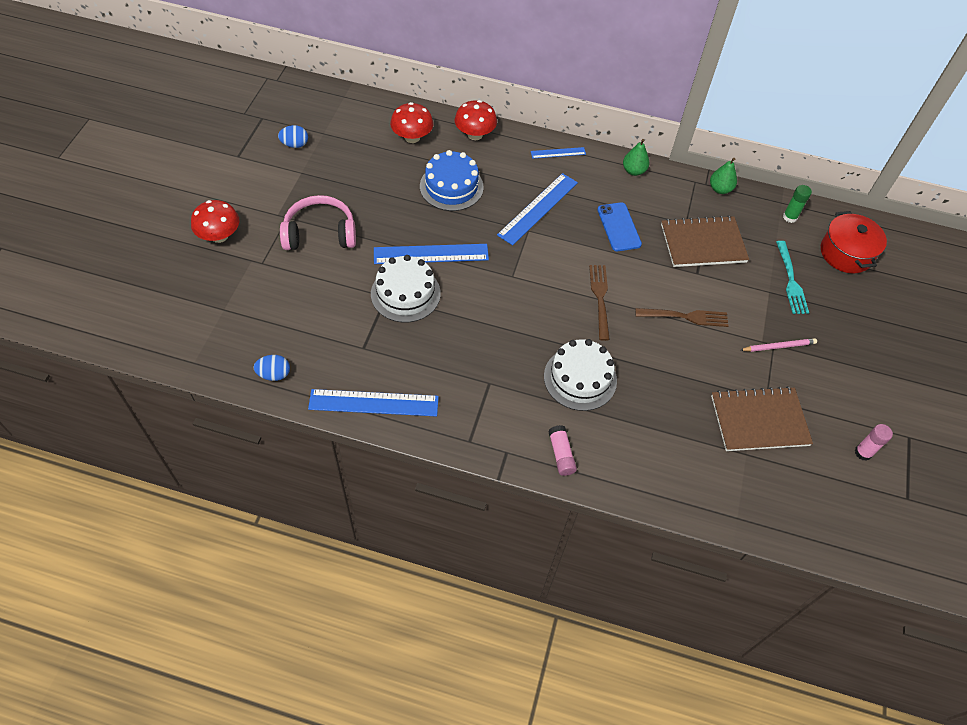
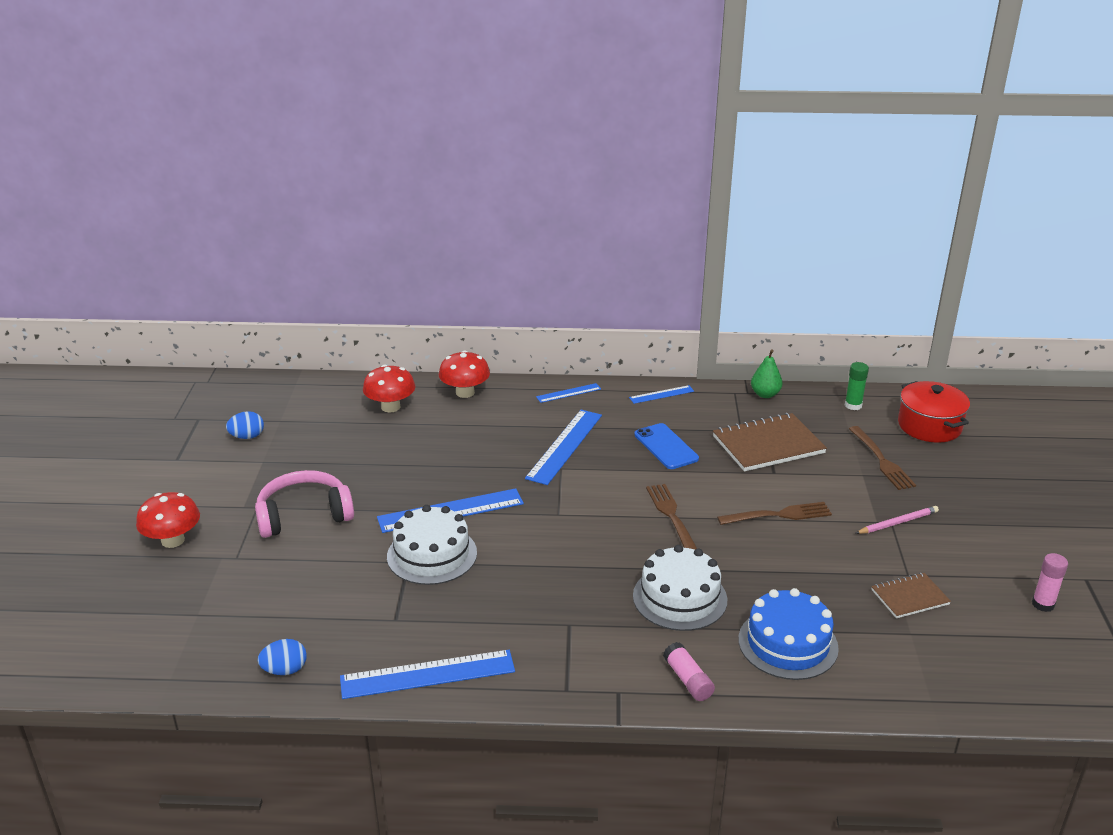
camera: 10 degrees left, 25 degrees down
blue cake [420,150,484,211] -> blue cake moved to [738,588,839,680]
green pear [623,139,649,176] -> blue ruler [629,385,694,404]
brown notebook [711,386,813,451] -> brown notebook [871,573,951,618], size x0.57
turquoise fork [776,241,809,314] -> brown fork [849,426,916,490]

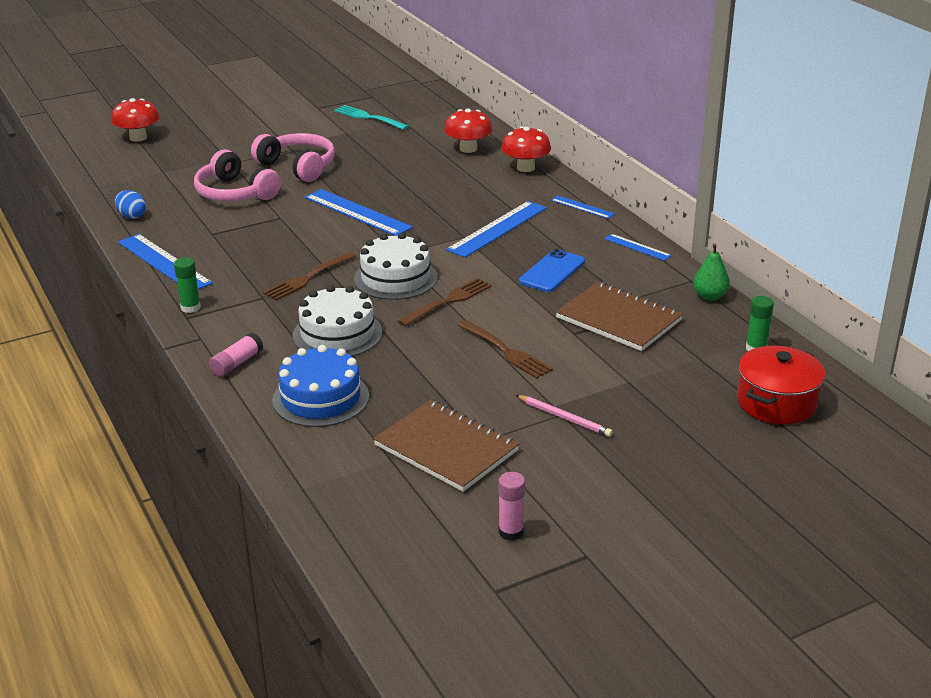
camera: 60 degrees right, 0 degrees up
red mushroom [136,492,200,548] -> red mushroom moved to [111,98,159,142]
blue egg [226,411,264,439] -> turquoise fork [334,105,409,130]
white cake [387,505,477,585] -> white cake moved to [354,233,437,300]
blue ruler [525,410,602,485] -> blue ruler turned 45 degrees counterclockwise [446,201,547,258]
brown fork [849,426,916,490] -> brown fork moved to [263,252,357,300]
brown notebook [871,573,951,618] -> brown notebook [373,400,519,492], size x1.75
none -> green glue stick [174,257,201,313]
none -> pink headphones [194,149,281,201]

